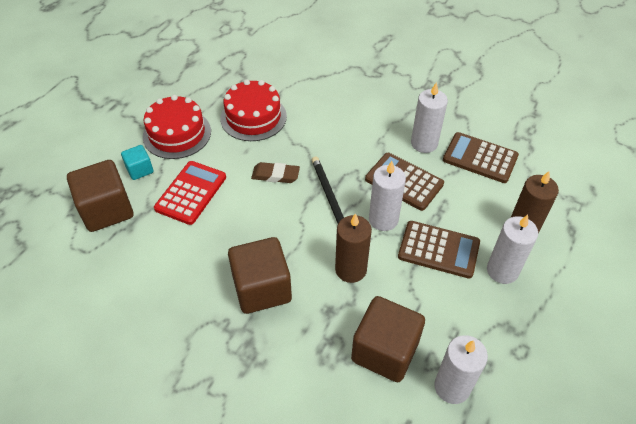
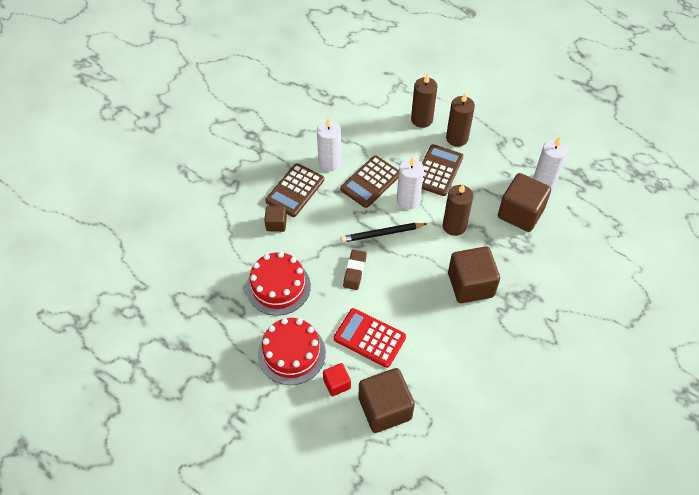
camera: 85 degrees left, 5 degrees up
turquoise cube [121,145,153,180] -> red cube [323,363,351,396]
brown calculator [443,132,519,183] -> brown calculator moved to [265,163,324,217]
white candle [487,215,538,284] -> brown candle [446,93,475,147]
none -> brown cube [264,206,287,232]

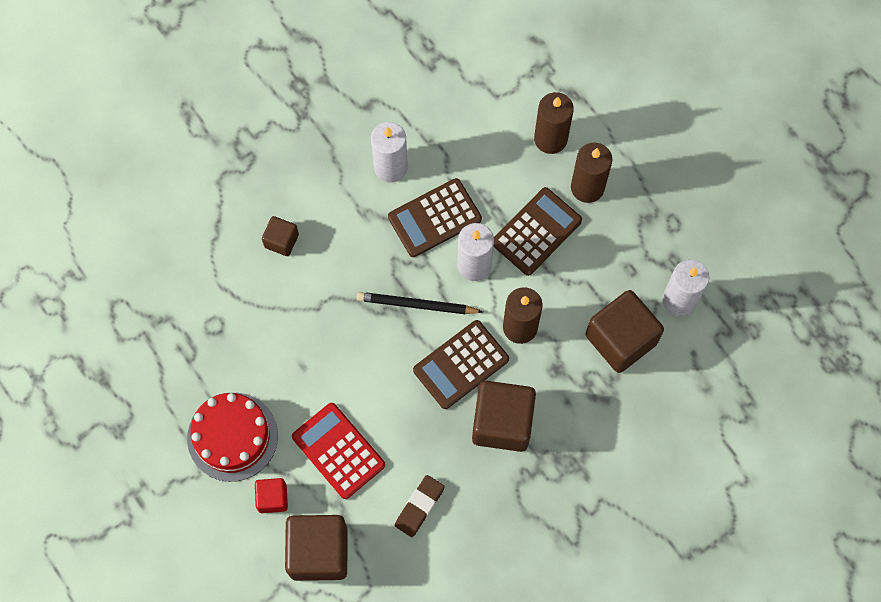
camera: 20 degrees right, 15 degrees up
red cake [246,252,311,315] -> none
brown calculator [265,163,324,217] -> brown calculator moved to [413,320,509,409]
brown eraser [343,249,367,290] -> brown eraser moved to [395,475,445,537]

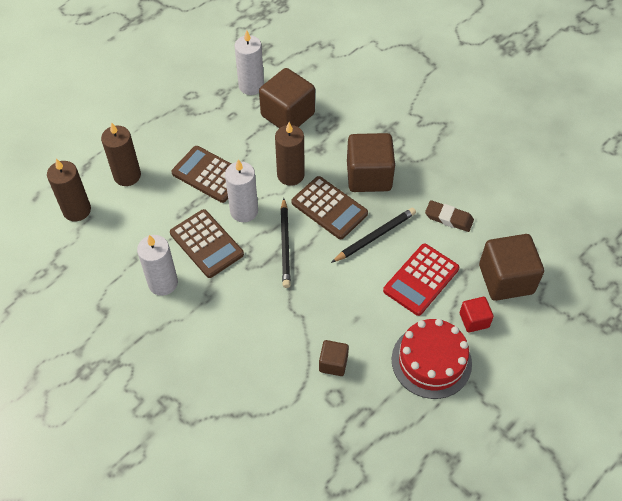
camera: 100 degrees left, 15 degrees down
brown cube [262,216,299,256] -> brown cube moved to [319,340,349,376]
brown candle [571,143,612,203] -> brown candle moved to [47,159,91,221]
none -> black pencil [331,208,416,263]

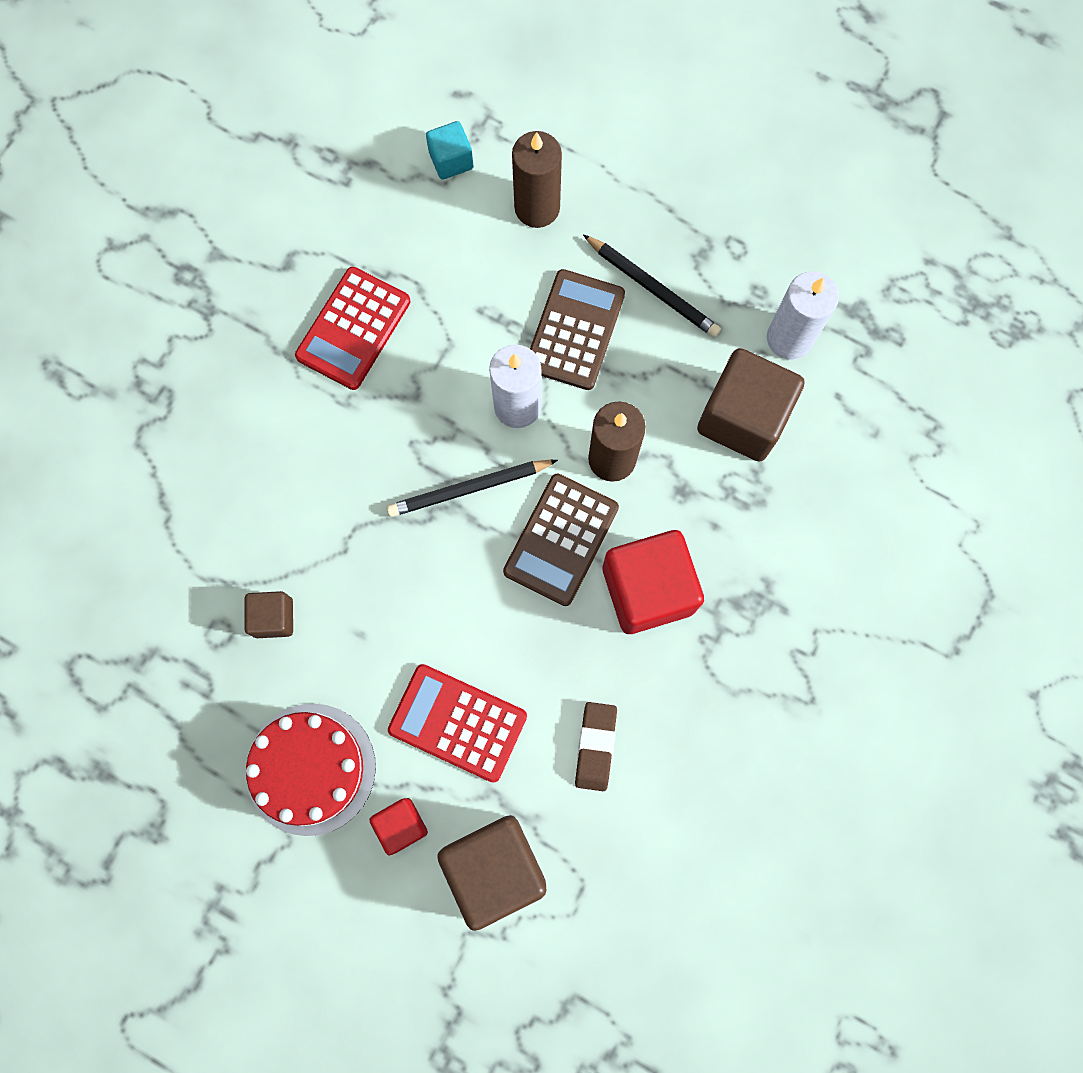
camera: 75 degrees right, 20 degrees up
brown candle [47,159,91,221] -> turquoise cube [426,121,474,180]
white candle [137,235,178,296] -> red calculator [295,267,410,390]
brown calculator [170,209,244,278] -> none
black pencil [331,208,416,263] -> black pencil moved to [583,235,721,338]
brown cube [347,133,395,192] -> red cube [603,530,704,634]

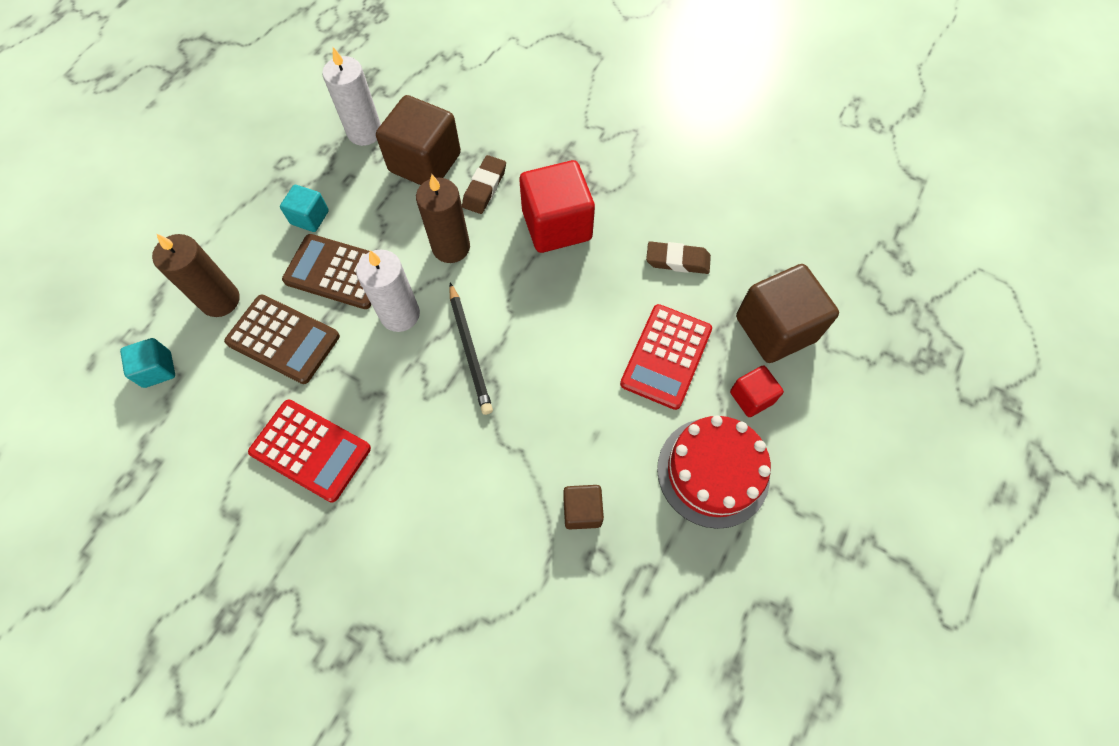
camera: 90 degrees left, 10 degrees down
brown calculator [503,474,619,606] -> brown calculator moved to [224,294,340,384]
black pencil [583,235,721,338] -> turquoise cube [280,185,329,232]
none -> brown eraser [462,155,506,214]

